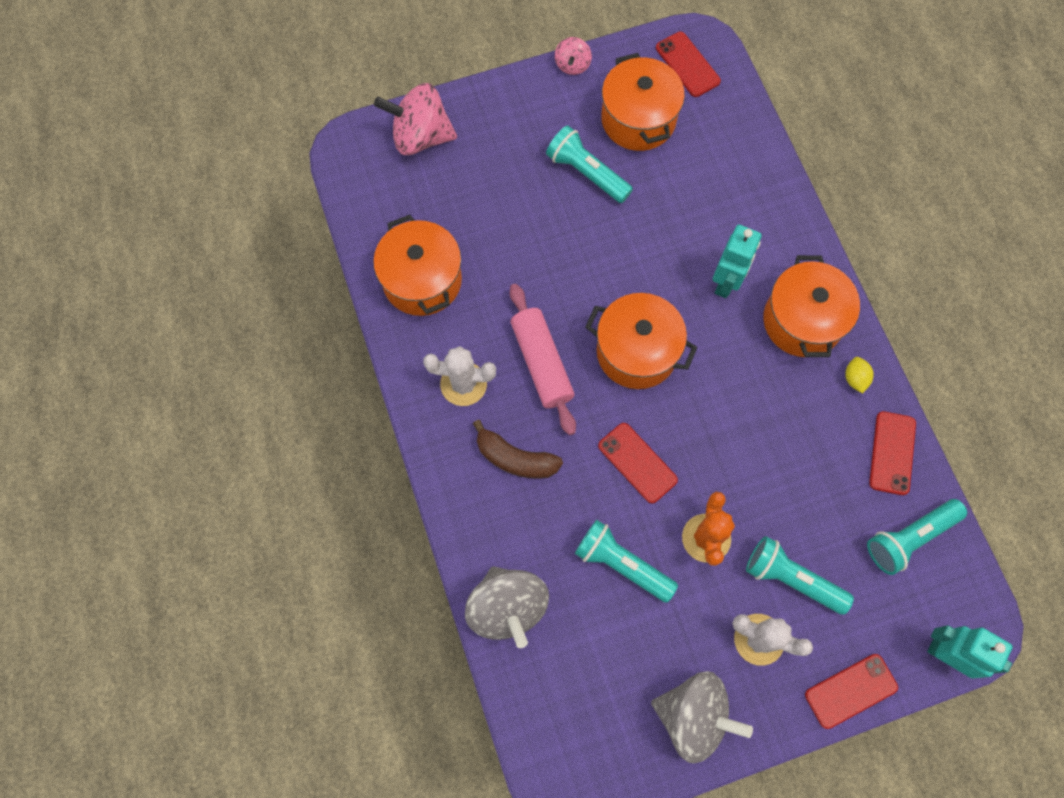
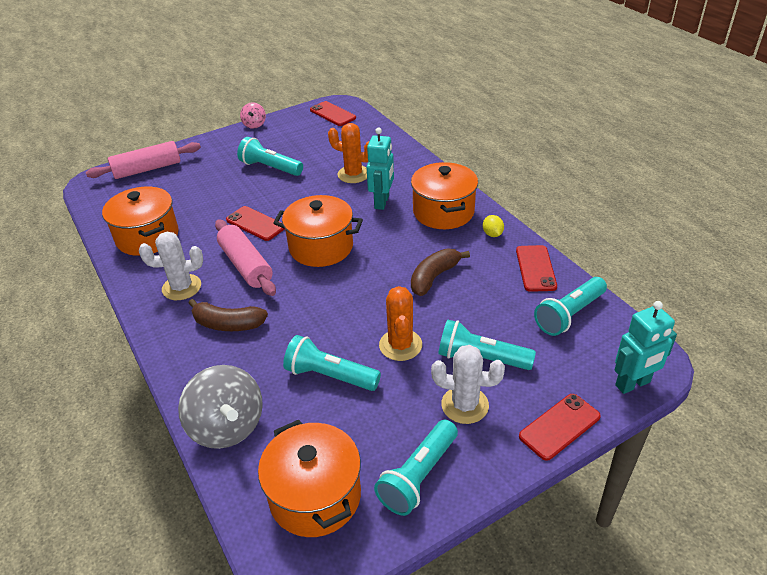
camera: 10 degrees left, 30 degrees down
pink spinning top [374,83,457,155] -> pink rolling pin [86,141,201,179]
red phone [598,423,678,504] -> red phone moved to [226,206,285,241]
orange pot [601,53,685,151] -> orange pot moved to [258,420,361,537]
grey spinning top [651,671,753,763] -> turquoise flashlight [374,420,458,516]
turquoise robot [927,625,1013,679] -> turquoise robot turned 135 degrees clockwise [614,301,677,394]
none -> orange cactus [328,123,370,183]
none -> brown banana [411,248,470,296]

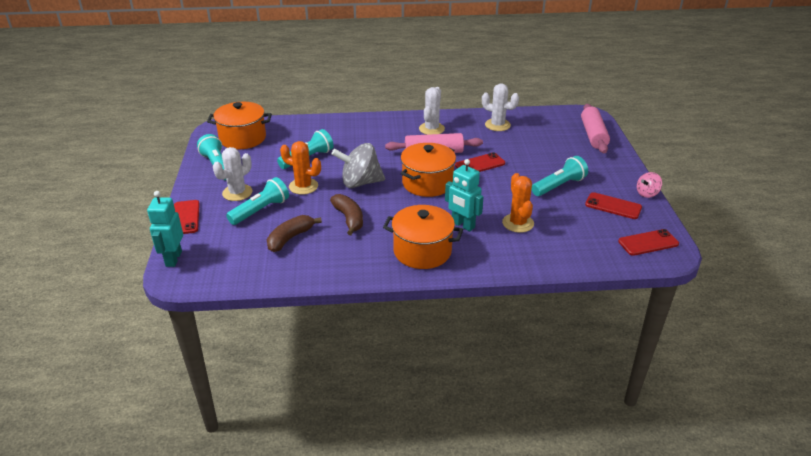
camera: 115 degrees right, 5 degrees down
orange pot [102,187,179,256] -> white cactus [482,84,519,131]
grey spinning top [178,365,263,449] -> grey spinning top moved to [332,143,385,188]
brown banana [188,299,268,331] -> brown banana moved to [267,215,322,252]
pink spinning top [240,102,266,129] -> pink spinning top turned 60 degrees counterclockwise [637,172,662,198]
orange cactus [328,123,370,183] -> orange cactus turned 60 degrees counterclockwise [502,173,534,233]
yellow lemon [483,215,504,237] -> none
red phone [516,245,557,292] -> red phone moved to [585,192,642,219]
turquoise flashlight [534,277,607,336] -> none

